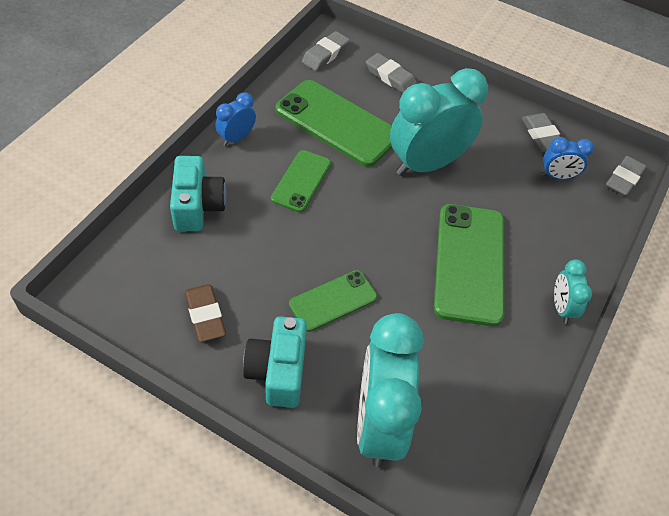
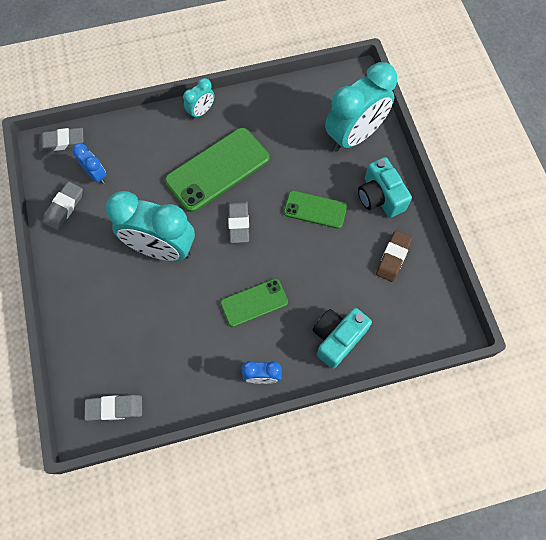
camera: 130 degrees left, 15 degrees up
turquoise camera [243,316,307,408] -> turquoise camera turned 105 degrees clockwise [358,157,412,218]
green phone [276,80,392,167] -> none
grey eraser [366,53,417,93] -> grey eraser moved to [228,201,249,243]

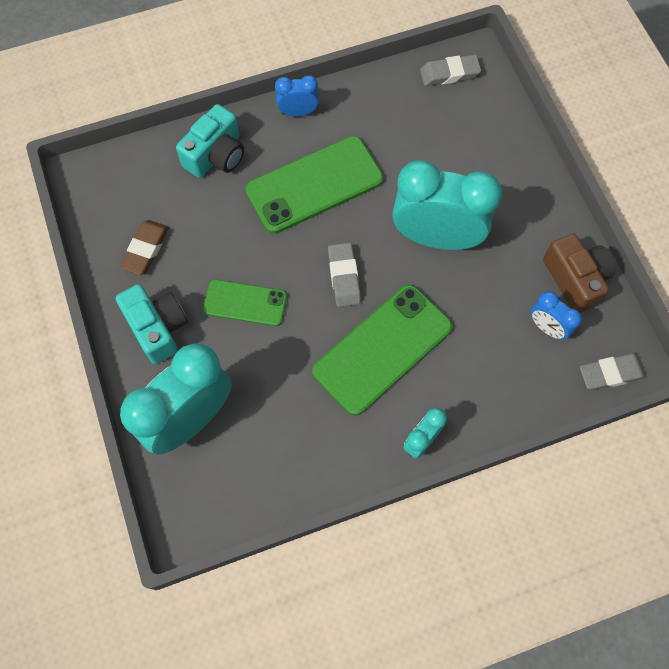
camera: 175 degrees right, 0 degrees up
grey eraser [43,182,83,230] -> brown camera [543,234,616,313]
green phone [220,279,288,327] -> green phone [245,136,383,234], size x1.73

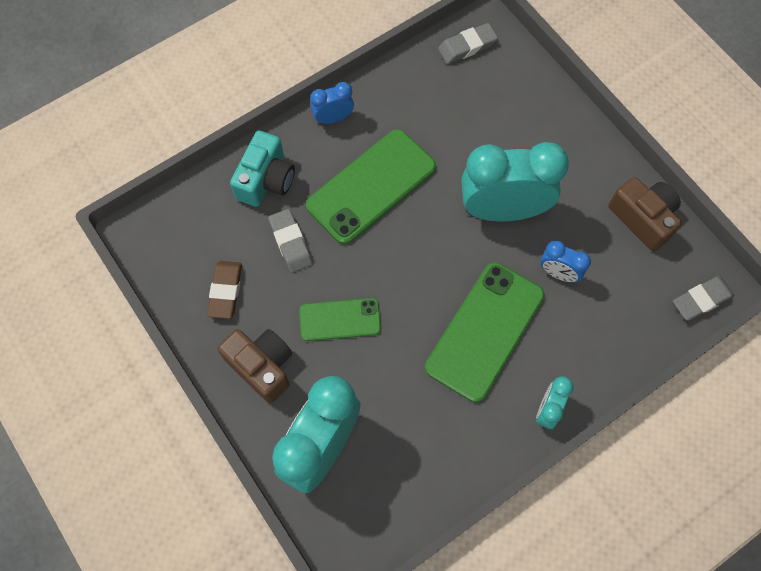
camera: 15 degrees left, 0 degrees up
turquoise camera [116,284,188,364] -> brown camera [218,329,292,403]
grey eraser [328,243,361,307] -> grey eraser moved to [268,209,313,273]
blue clock [531,291,582,340] -> blue clock moved to [540,241,591,283]

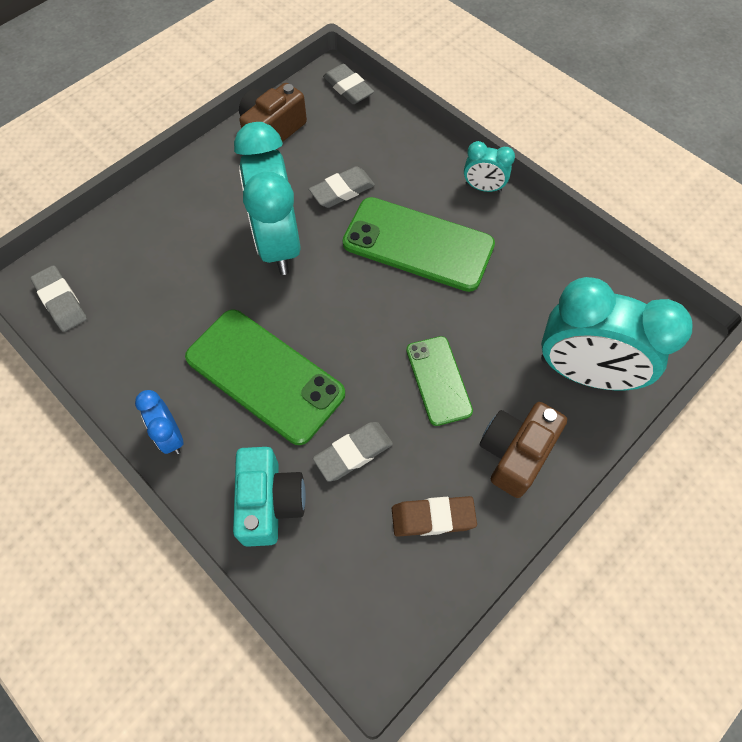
camera: 100 degrees left, 5 degrees down
turquoise camera [230,130,295,207] -> turquoise camera turned 75 degrees clockwise [233,447,306,547]
blue clock [540,241,591,283] -> grey eraser [309,166,375,208]

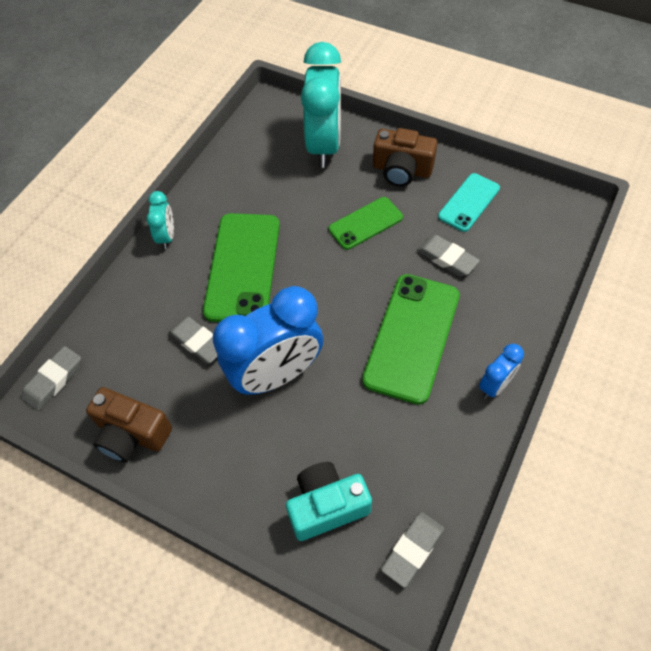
camera: 105 degrees left, 5 degrees down
turquoise camera [233,447,306,547] -> turquoise camera moved to [286,462,372,541]
turquoise clock [234,122,301,275] -> blue clock [213,286,323,395]
brown eraser [392,496,477,537] -> turquoise phone [438,173,500,232]

